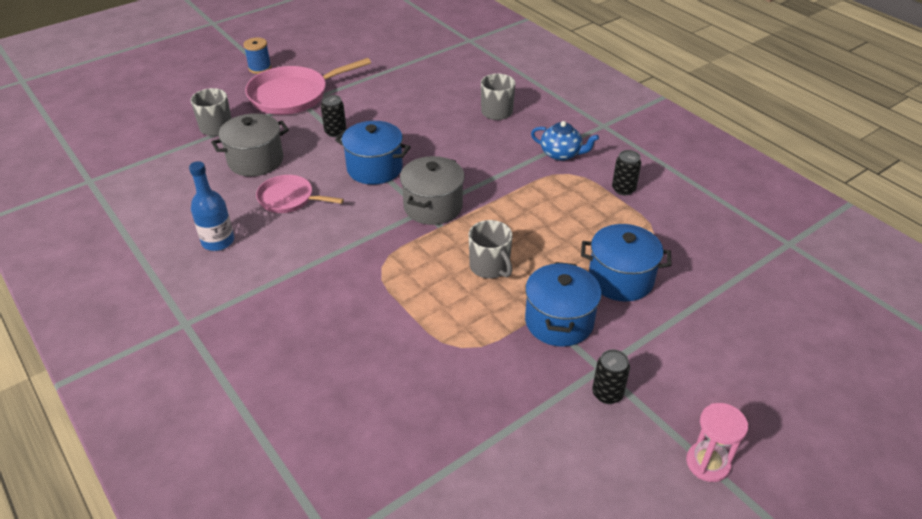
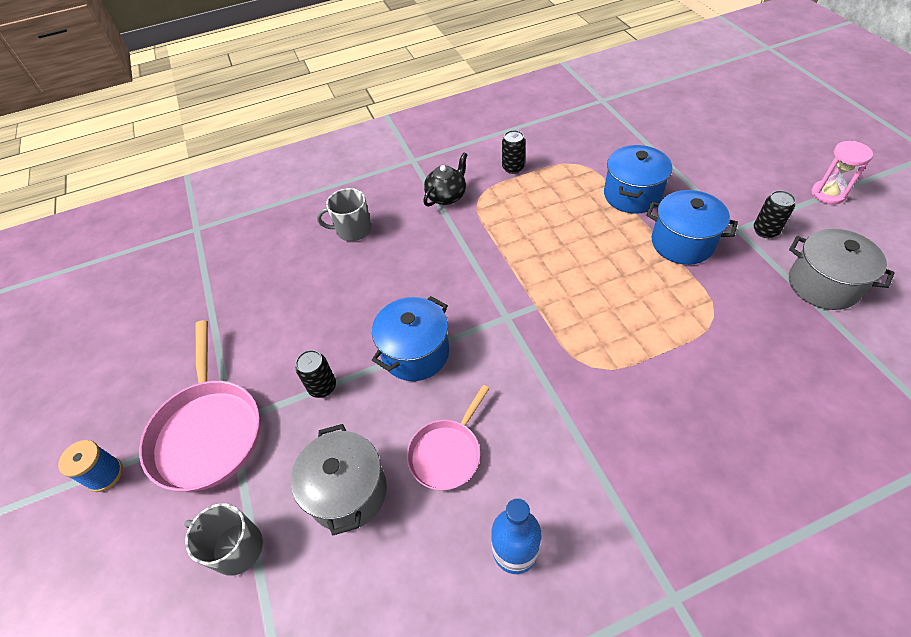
camera: 70 degrees left, 10 degrees up
grey pot [400,156,465,225] -> grey pot moved to [789,229,895,310]
grey mug [469,220,512,279] -> none
blue teapot [531,121,599,161] -> black teapot [423,152,468,207]

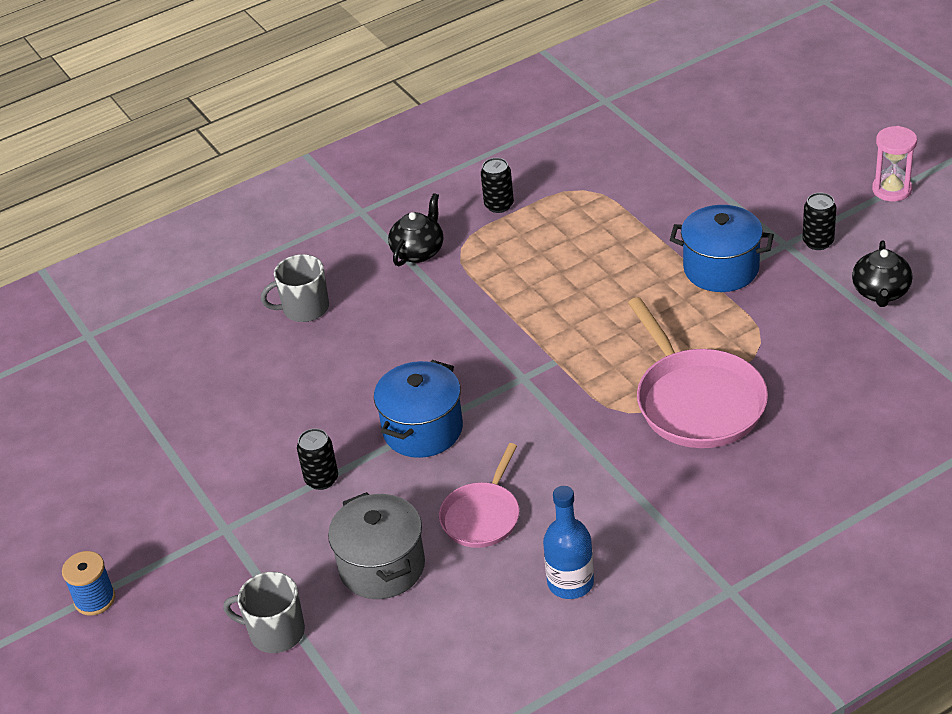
camera: 10 degrees left, 10 degrees down
pink pan [139,320,260,491] -> pink pan moved to [628,297,768,448]
blue pot [604,145,672,214] -> none
grey pot [789,229,895,310] -> black teapot [852,240,912,307]

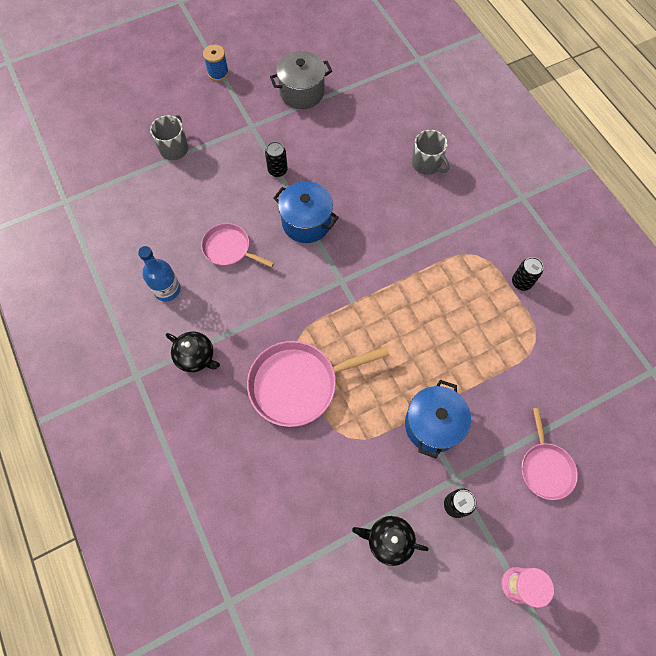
camera: 90 degrees right, 25 degrees up
grey mug [261,254,329,322] -> grey mug turned 150 degrees clockwise [412,130,450,175]
grey pot [328,492,425,599] -> grey pot moved to [270,51,332,109]
black teapot [388,193,443,266] -> black teapot moved to [166,332,220,372]
none -> pink pan [522,408,578,500]

